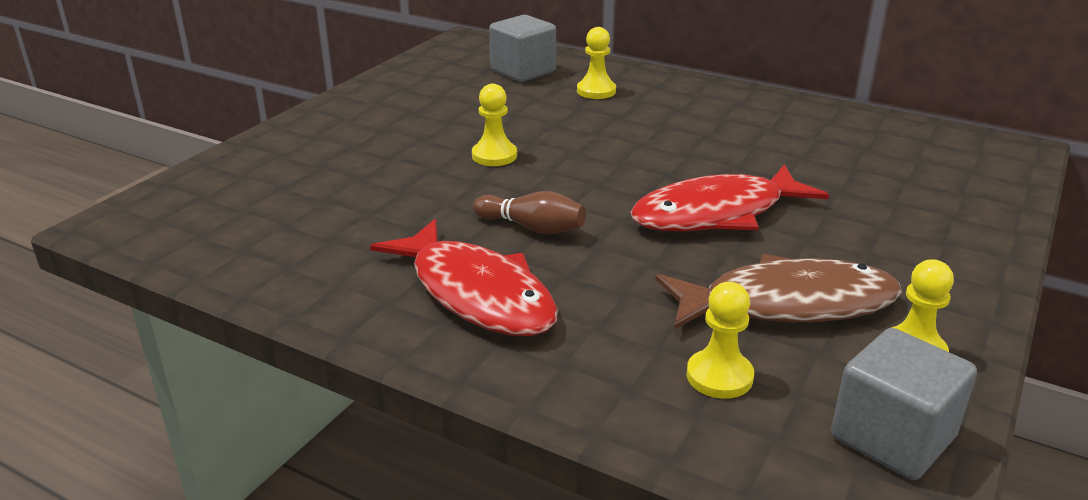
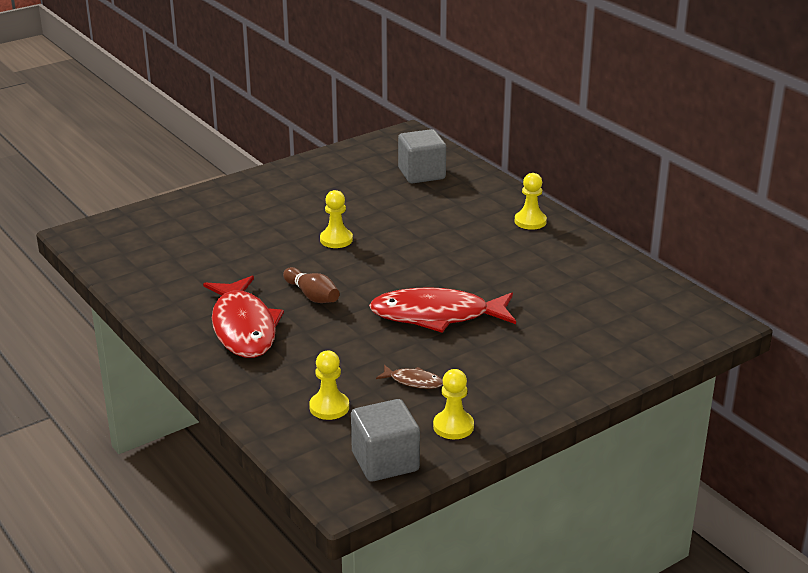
camera: 25 degrees right, 0 degrees up
yellow pawn [577,27,616,99] -> yellow pawn moved to [515,173,547,230]
brown fish [655,254,902,330] -> brown fish [376,365,443,389], size x0.43

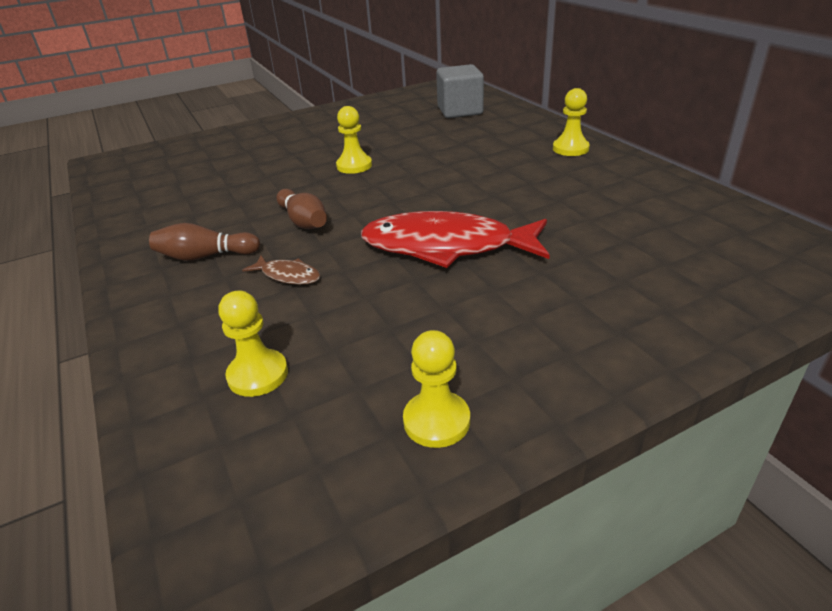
camera: 10 degrees right, 5 degrees up
red fish [203,276,284,358] -> brown bowling pin [149,223,260,261]
grey cube [351,399,420,482] -> none
brown fish [376,365,443,389] -> brown fish moved to [242,256,320,285]

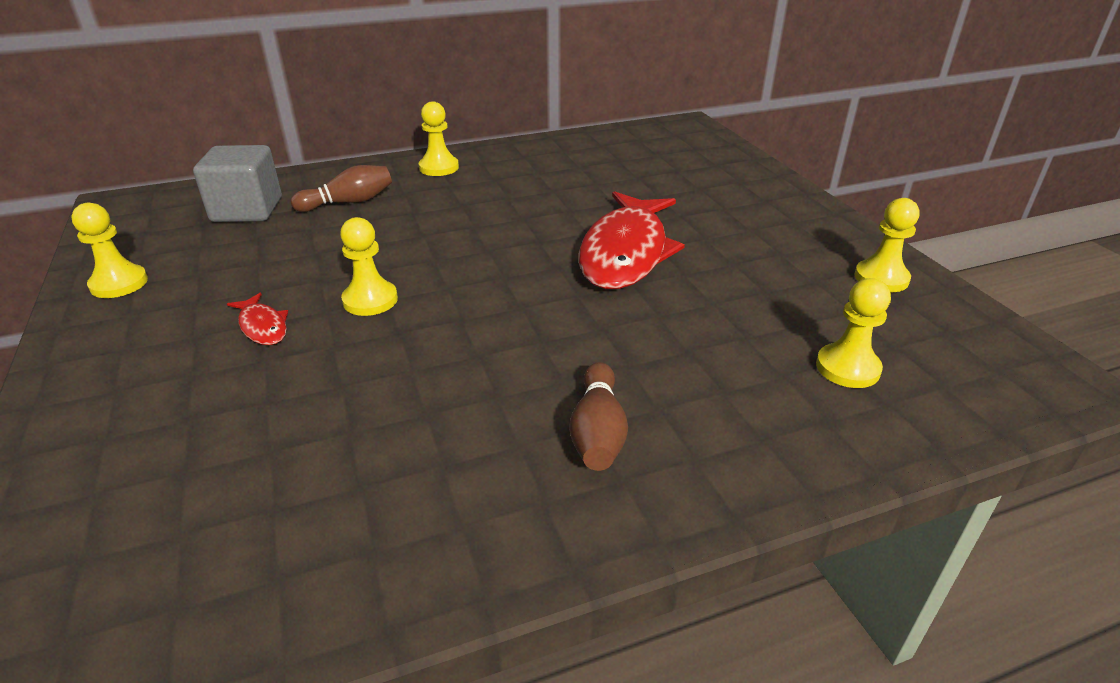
camera: 85 degrees left, 0 degrees up
brown fish [242,256,320,285] -> none
brown bowling pin [276,189,327,229] -> brown bowling pin moved to [291,165,392,212]
none -> yellow pawn [71,203,148,298]
none -> red fish [227,293,288,345]

